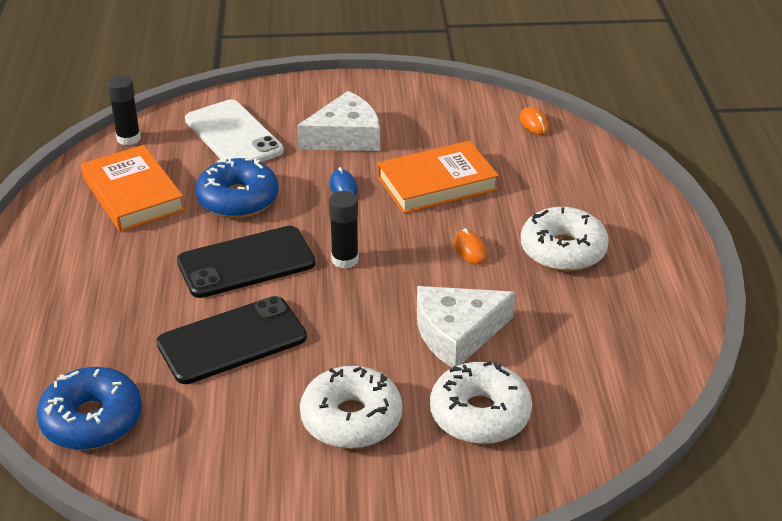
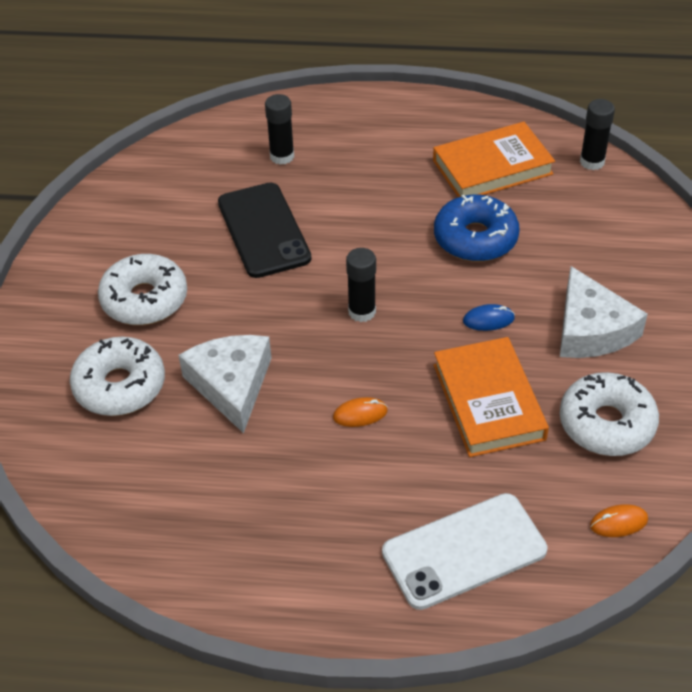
camera: 100 degrees right, 10 degrees up
blue donut [37,367,142,450] -> none
black phone [177,226,316,298] -> none
white phone [185,100,284,162] -> white phone moved to [382,493,547,610]
white donut [521,207,609,272] -> white donut moved to [560,372,659,456]
none -> black glue stick [265,94,294,165]

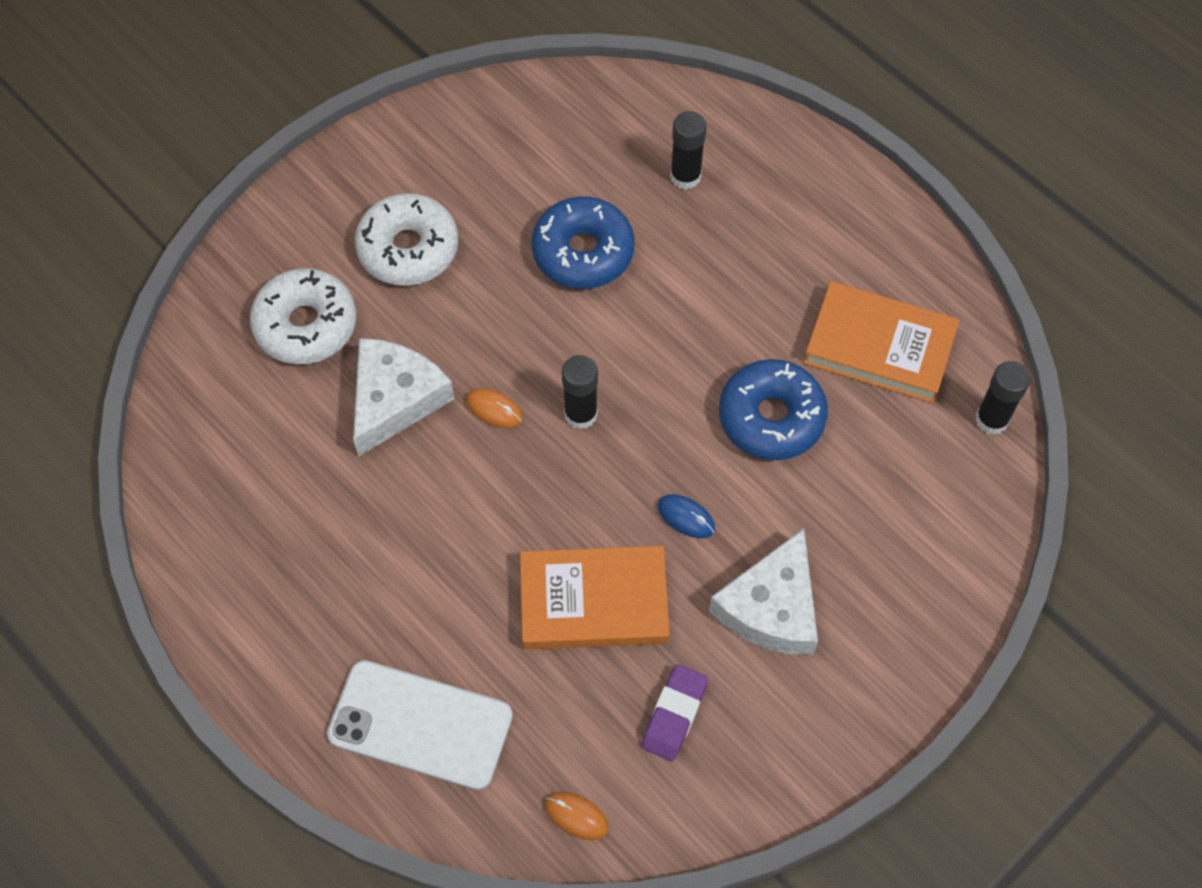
camera: 40 degrees right, 15 degrees up
black phone [218,182,312,278] -> blue donut [531,196,635,289]
orange mouse [333,397,388,427] -> orange mouse moved to [466,388,523,428]
orange book [434,337,549,457] -> orange book turned 60 degrees clockwise [520,546,670,650]
white donut [560,372,659,456] -> purple eraser [641,664,708,761]

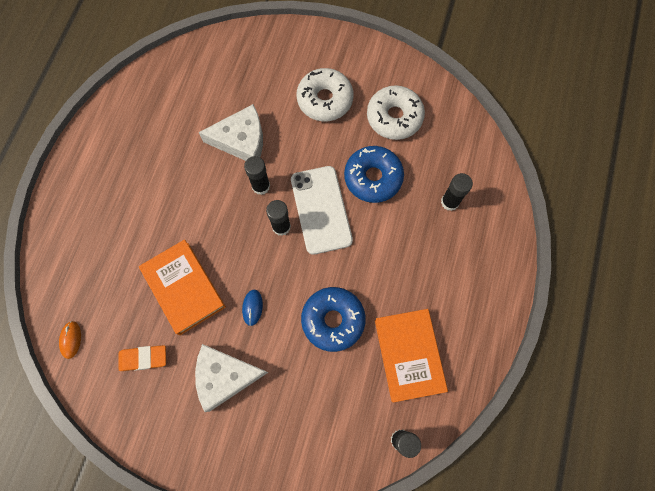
camera: 60 degrees right, 10 degrees up
white donut [250,268,356,364] -> white donut moved to [367,85,425,140]
white phone [327,660,513,790] -> white phone moved to [291,166,353,255]
orange mouse [466,388,523,428] -> black glue stick [244,156,270,195]
purple eraser [641,664,708,761] -> orange eraser [119,345,166,371]

